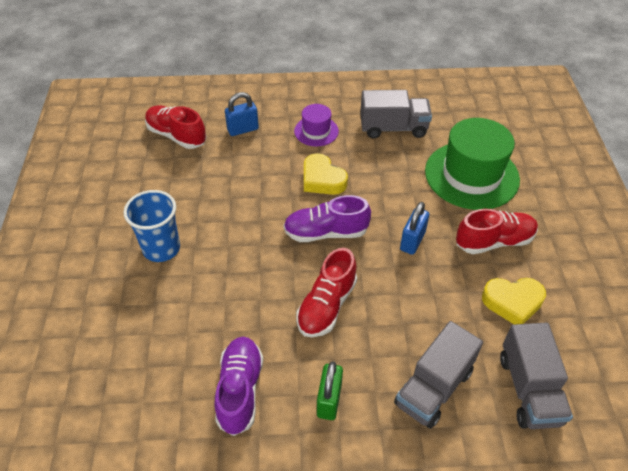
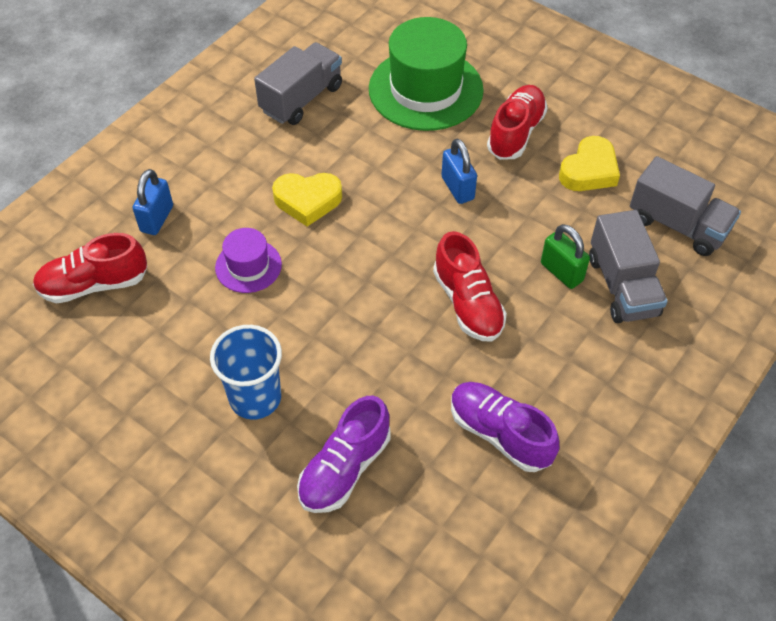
camera: 50 degrees left, 5 degrees up
purple shoe [283,195,371,242] -> purple shoe moved to [297,396,390,513]
purple hat [294,104,339,147] -> purple hat moved to [215,228,282,293]
green padlock [317,361,343,420] -> green padlock moved to [541,224,590,289]

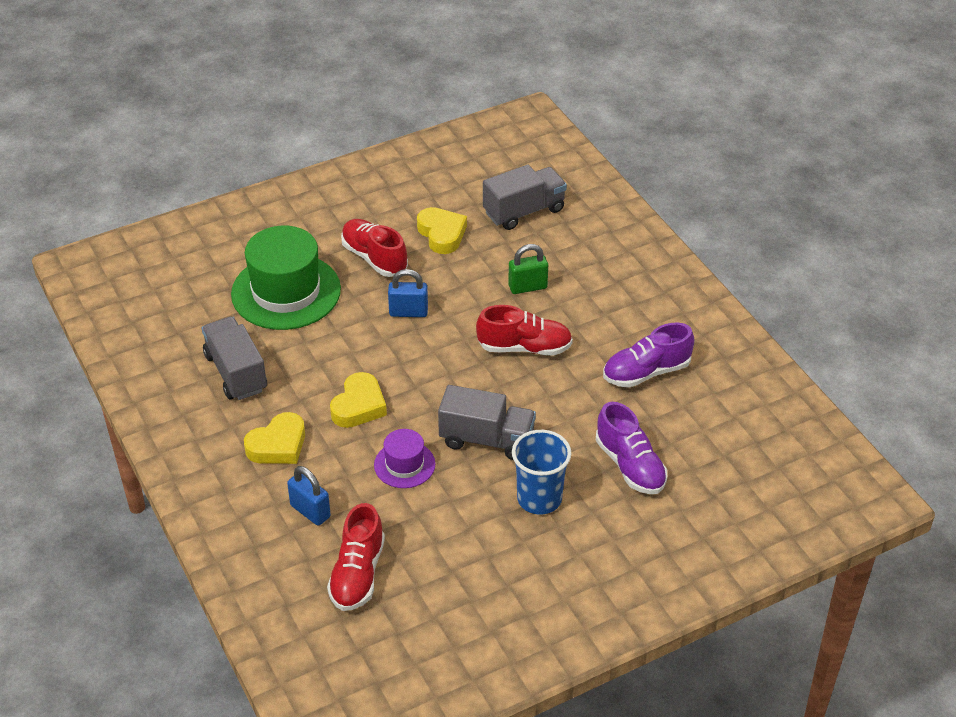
camera: 65 degrees left, 10 degrees down
grey truck [589,210,668,323] -> grey truck moved to [438,385,536,460]
none -> yellow heart [244,412,305,464]

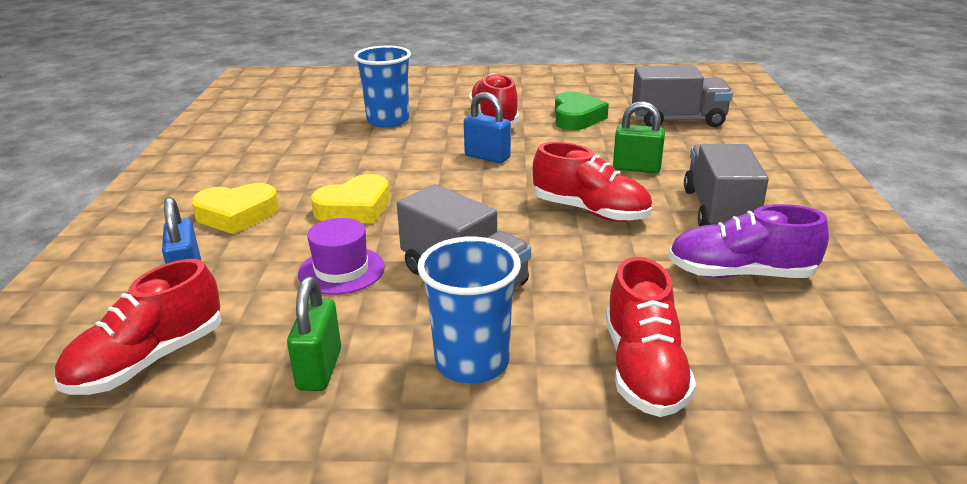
camera: 30 degrees right, 15 degrees down
grey truck [202,316,267,400] -> grey truck moved to [684,144,769,226]
green hat [231,226,341,330] -> blue cup [354,46,411,128]
yellow heart [417,207,467,254] -> green heart [555,92,609,130]
purple shoe [596,402,667,494] -> red shoe [606,257,696,417]
none -> green padlock [287,277,341,391]

